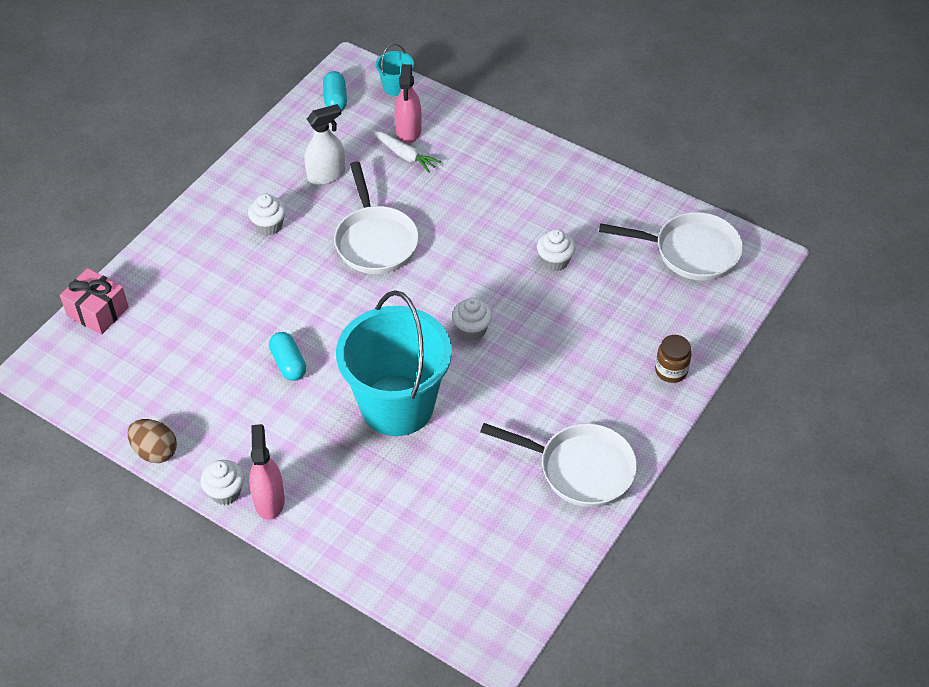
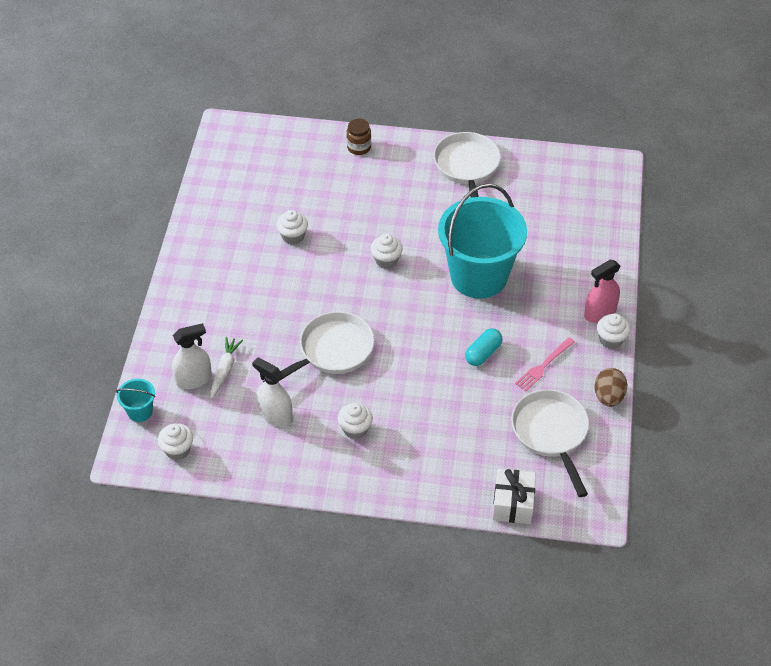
camera: 115 degrees left, 0 degrees up
pink gift [60,268,129,335] -> white gift [493,469,536,524]
turquoise capsule [323,71,347,111] -> white cupcake [158,423,193,460]
pink spray bottle [395,64,421,144] -> white spray bottle [172,323,212,389]
white pan [599,212,743,281] -> white pan moved to [511,389,589,497]
none -> pink fork [515,337,575,392]

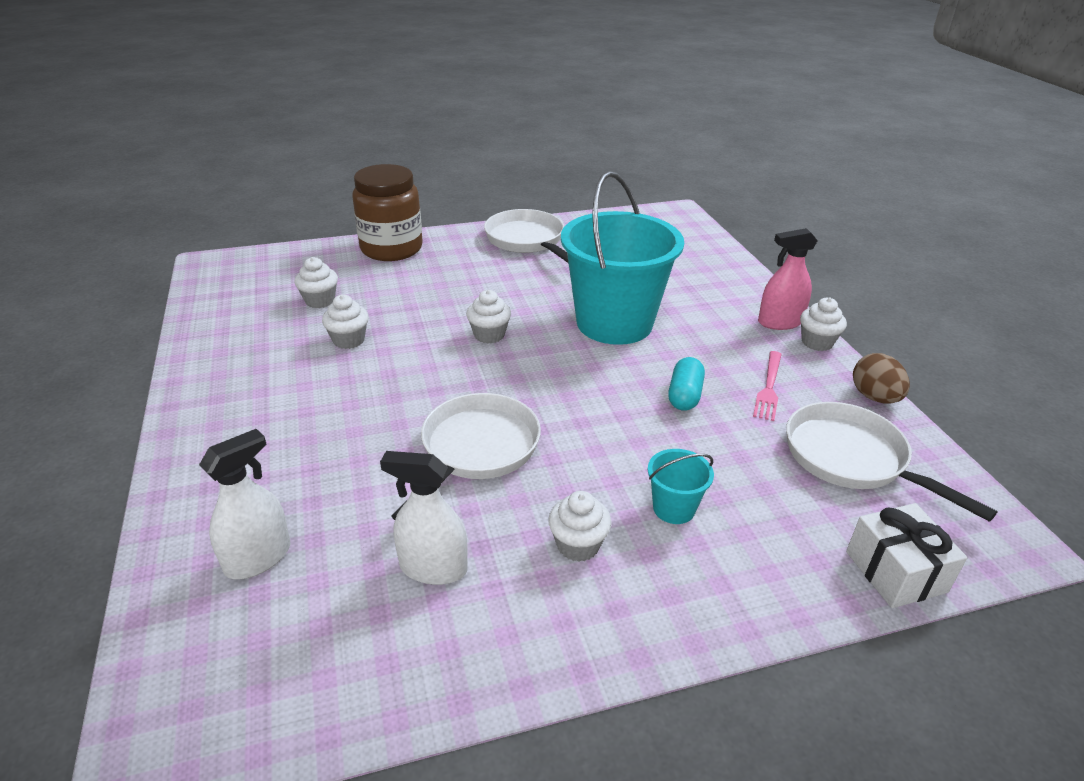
camera: 25 degrees left, 15 degrees down
turquoise bucket [116,379,155,422] -> turquoise bucket moved to [648,449,714,524]
white cupcake [158,423,193,460] -> white cupcake moved to [294,257,338,308]
white carrot [210,337,243,399] -> none
brown jar [347,119,371,155] -> brown jar [352,164,423,261], size x2.07
pink spray bottle [584,259,621,323] -> pink spray bottle turned 45 degrees clockwise [758,228,818,330]

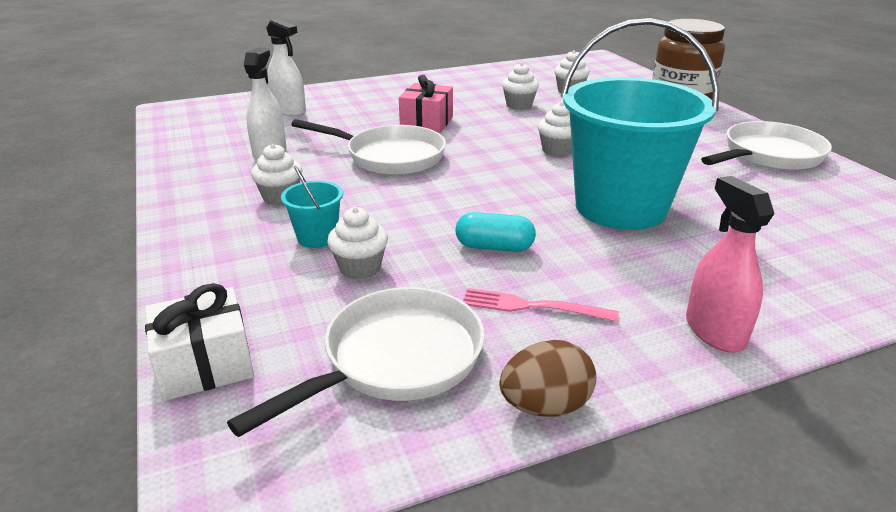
camera: 85 degrees right, 5 degrees down
white cupcake [800,298,847,351] -> white cupcake moved to [327,207,388,280]
none -> pink gift [399,75,453,134]

